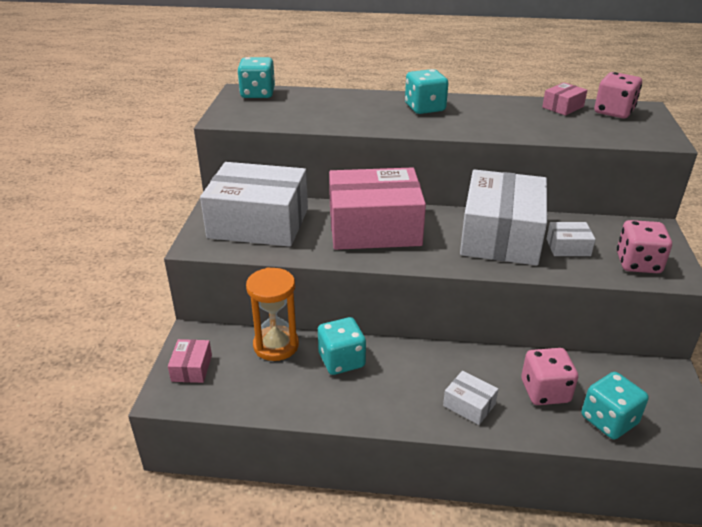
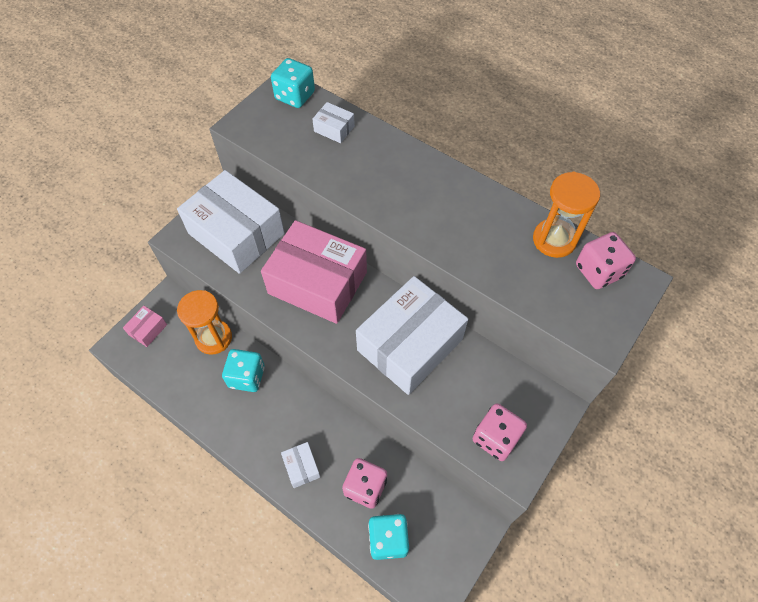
camera: 30 degrees right, 25 degrees up
turquoise dice [405,69,448,114] -> none
pink box [542,82,587,116] -> orange hourglass [533,172,600,258]
white box [547,222,596,256] -> white box moved to [312,102,355,143]

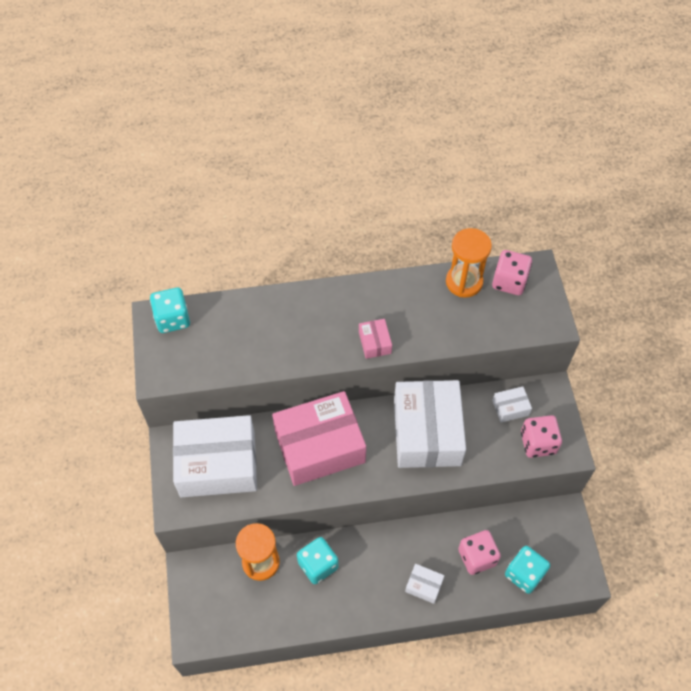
camera: 45 degrees left, 0 degrees up
pink box [123,306,167,347] -> pink box moved to [359,319,392,359]
white box [312,102,355,143] -> white box moved to [492,386,532,423]

